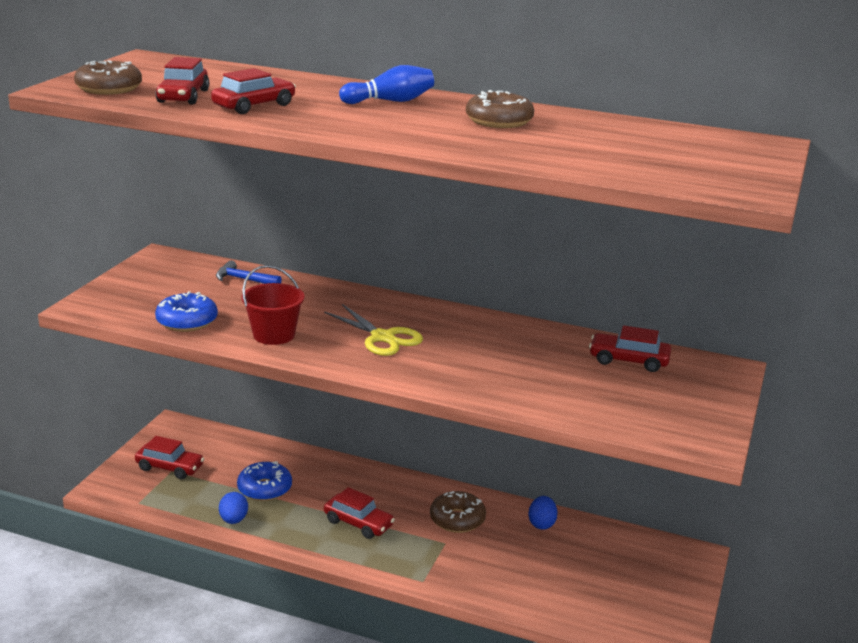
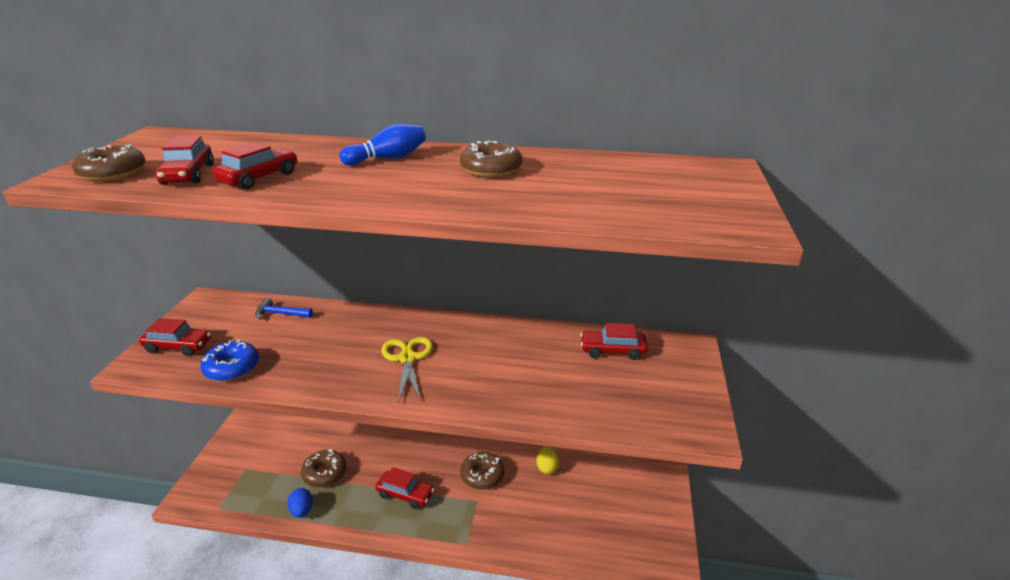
camera: 10 degrees left, 5 degrees up
red car [135,436,204,479] -> red car moved to [139,318,211,356]
blue donut [237,461,292,501] -> brown donut [301,449,346,487]
red bucket [241,265,305,345] -> none
yellow scissors [324,304,423,356] -> yellow scissors turned 135 degrees counterclockwise [381,337,433,403]
blue egg [528,496,558,530] -> yellow egg [537,446,559,474]

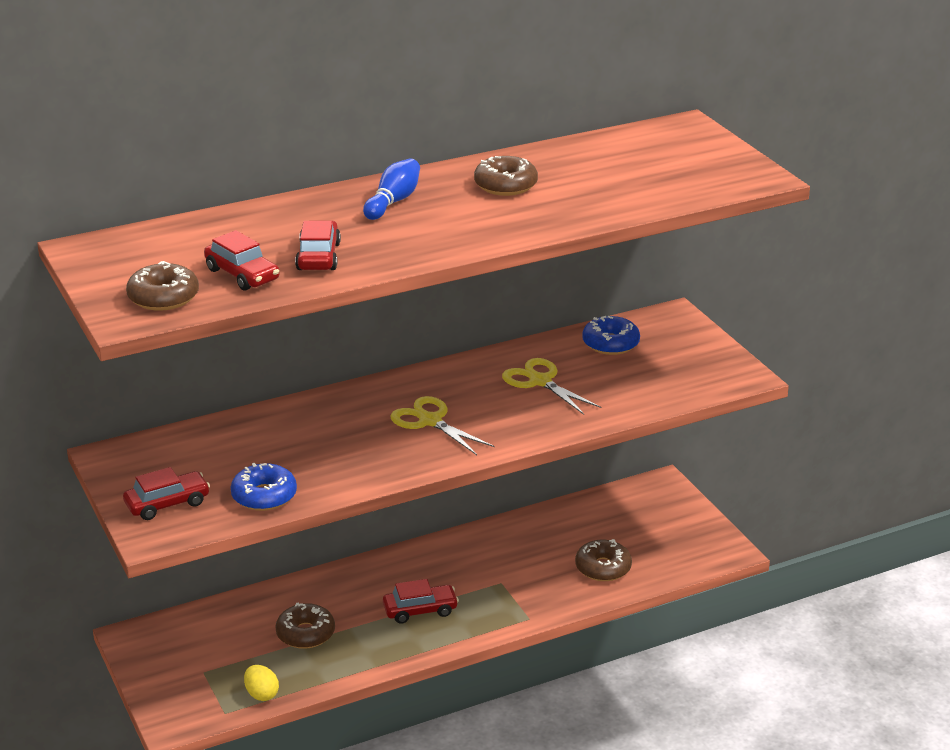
camera: 35 degrees left, 0 degrees up
blue hammer [255,298,313,319] -> none
blue egg [287,488,313,518] -> none
brown donut [460,452,504,490] -> brown donut moved to [575,539,632,581]
yellow egg [537,446,559,474] -> yellow egg moved to [244,665,279,701]
red car [580,323,648,360] -> blue donut [582,316,640,355]
none -> yellow scissors [502,358,602,415]

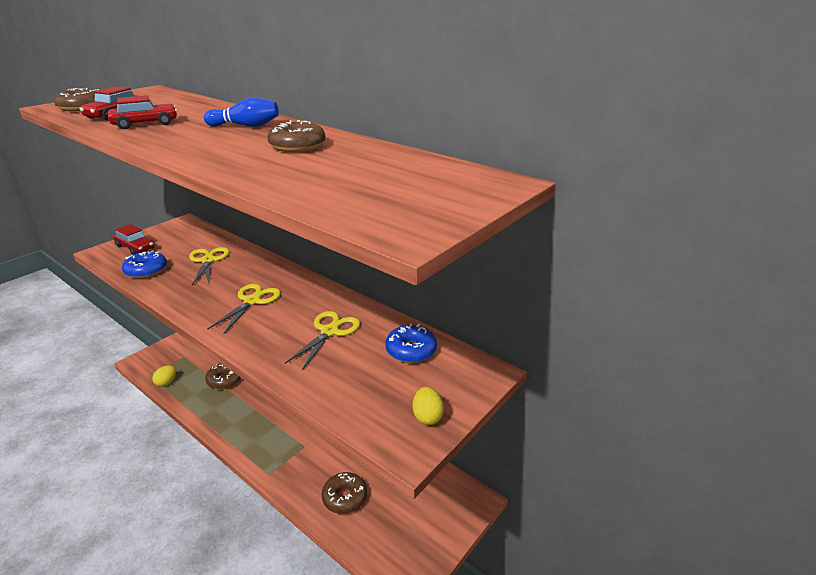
camera: 65 degrees right, 0 degrees up
red car [383,579,459,624] -> none
none -> yellow scissors [189,247,229,285]
none -> yellow egg [413,387,444,425]

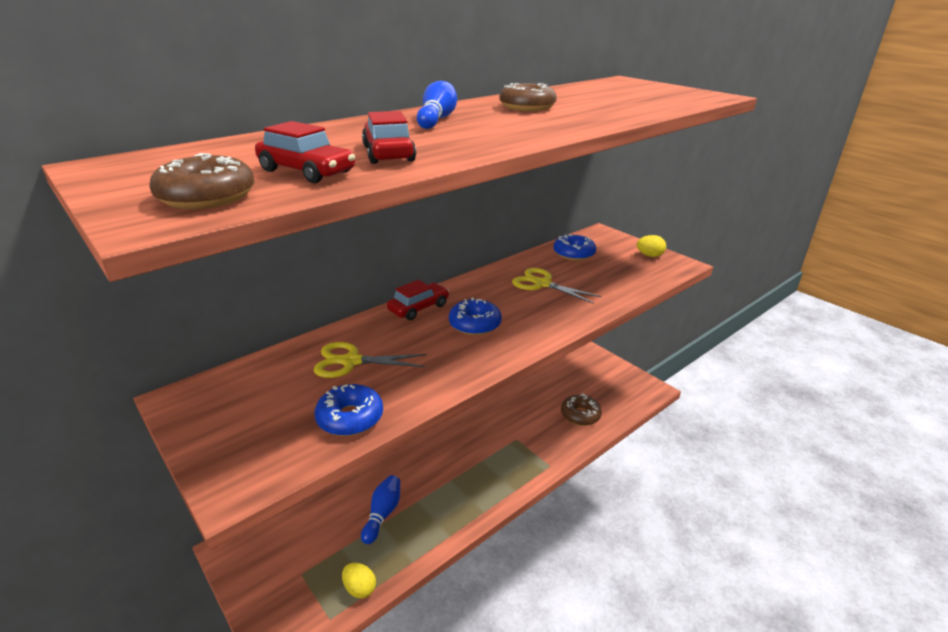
camera: 80 degrees left, 0 degrees up
red car [113,224,154,255] -> red car moved to [387,280,449,320]
brown donut [205,363,241,389] -> blue bowling pin [361,475,400,544]
yellow scissors [207,284,281,335] -> blue donut [449,297,502,335]

